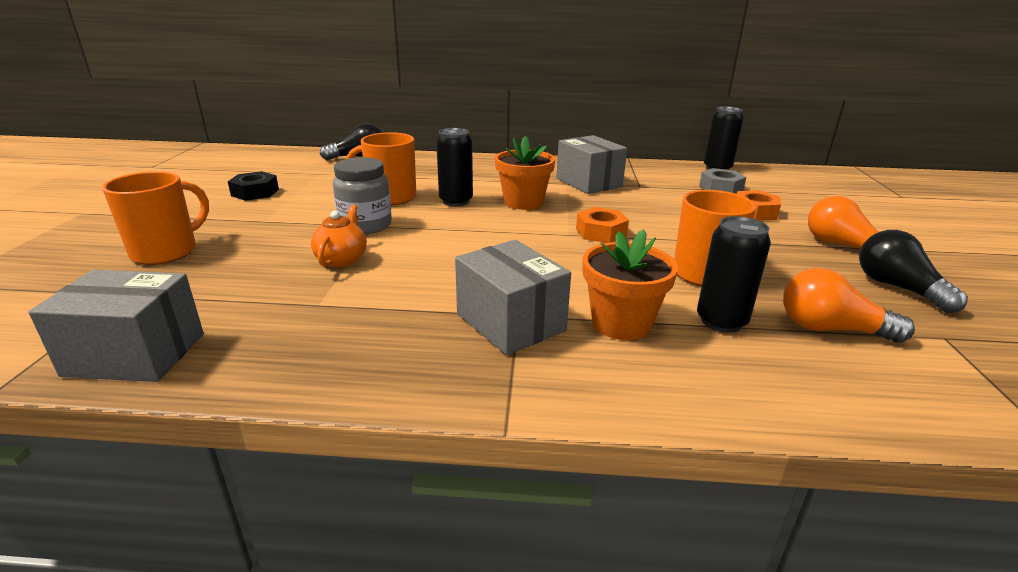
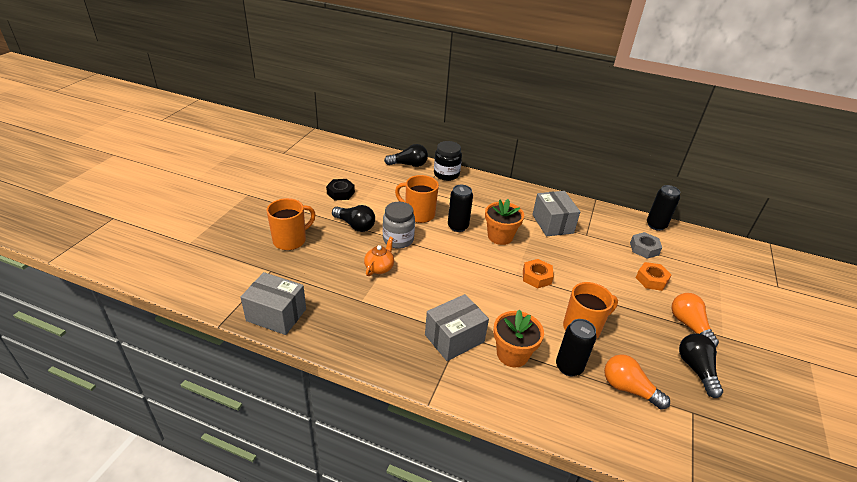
camera: 15 degrees right, 10 degrees up
grey box [455,240,571,355] -> grey box turned 75 degrees clockwise [425,294,489,361]
none -> black light bulb [332,205,375,232]
none -> black jar [434,141,462,181]

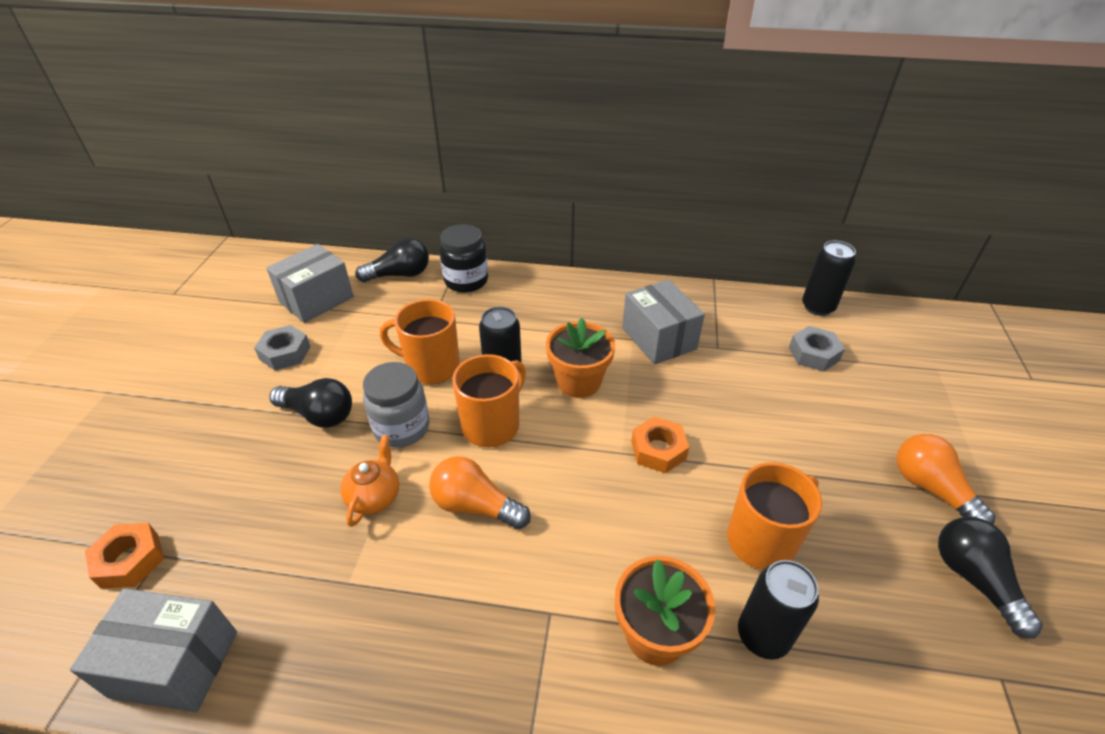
camera: 10 degrees left, 5 degrees up
orange mug [267,198,316,250] -> orange mug moved to [452,354,526,448]
black nut [326,179,355,201] -> grey nut [254,325,311,370]
grey box [425,294,489,361] -> grey box moved to [266,244,354,323]
orange light bulb [604,354,670,410] -> orange light bulb moved to [429,456,531,529]
orange nut [636,262,672,291] -> orange nut moved to [85,523,164,589]

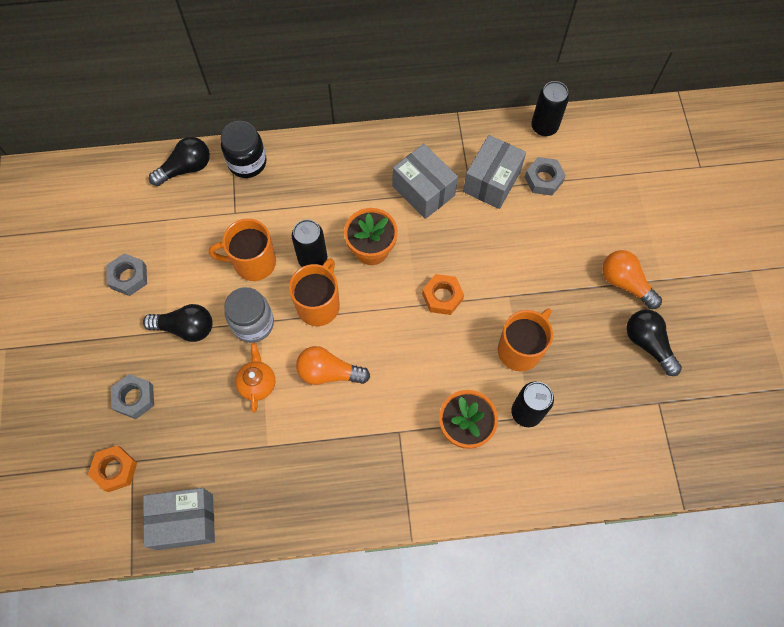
camera: 15 degrees left, 25 degrees up
grey box [266,244,354,323] -> grey box moved to [463,135,526,209]
none -> grey nut [111,374,154,419]

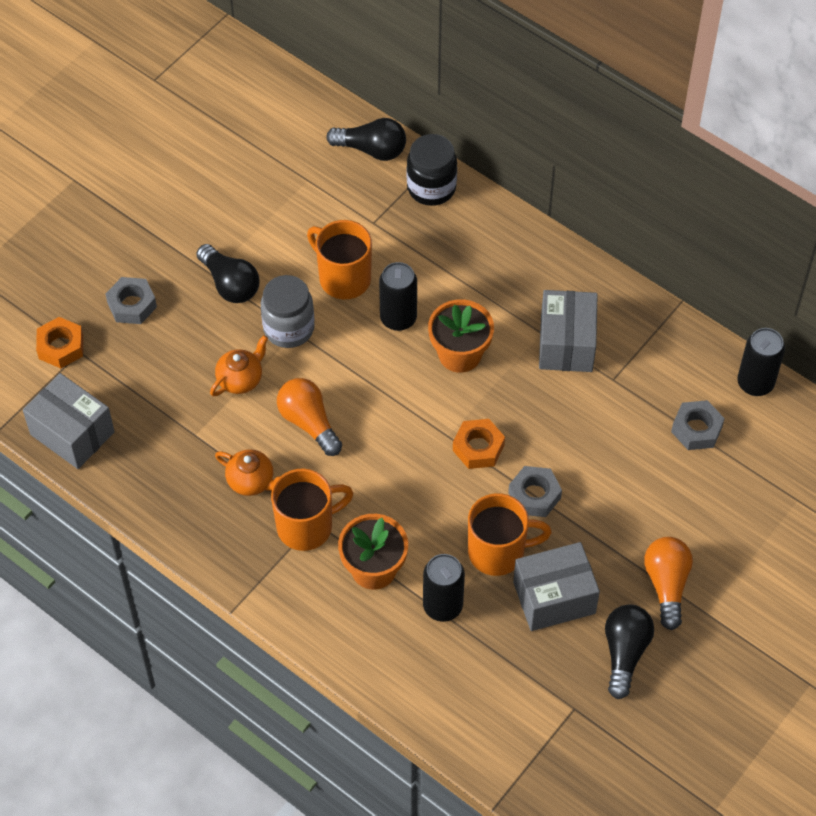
camera: 45 degrees right, 10 degrees down
grey nut [106,253,147,296] -> grey nut moved to [508,466,562,517]
orange mug [289,258,340,326] -> orange mug moved to [271,468,354,551]
grey box [463,135,526,209] -> grey box moved to [513,542,600,631]
none -> orange teapot [215,449,281,496]

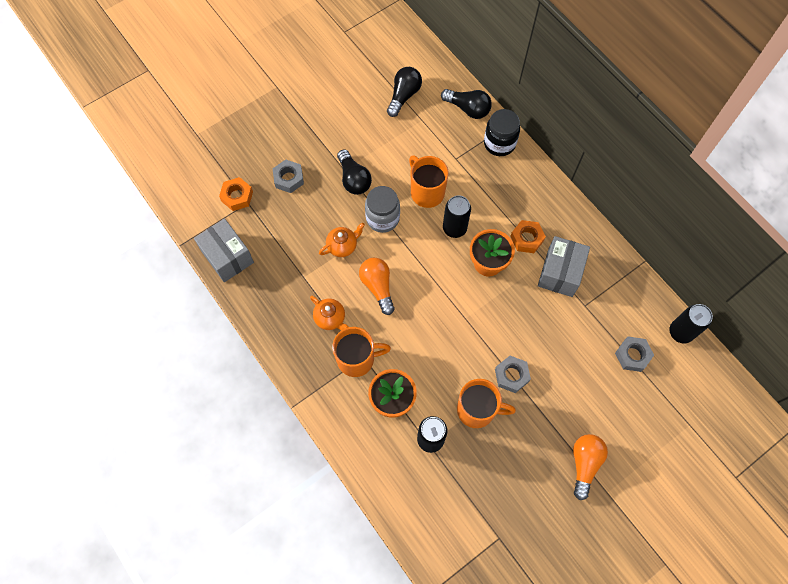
camera: 15 degrees right, 10 degrees up
orange nut [453,419,505,469] -> orange nut moved to [510,220,546,253]
grey box [513,542,600,631] -> none
black light bulb [605,604,654,699] -> black light bulb moved to [387,67,422,117]

